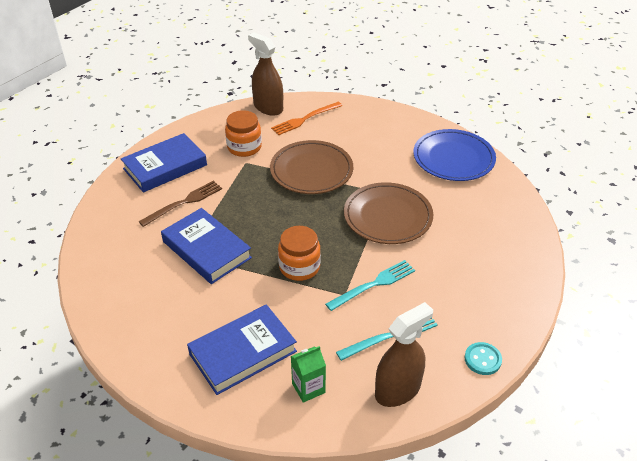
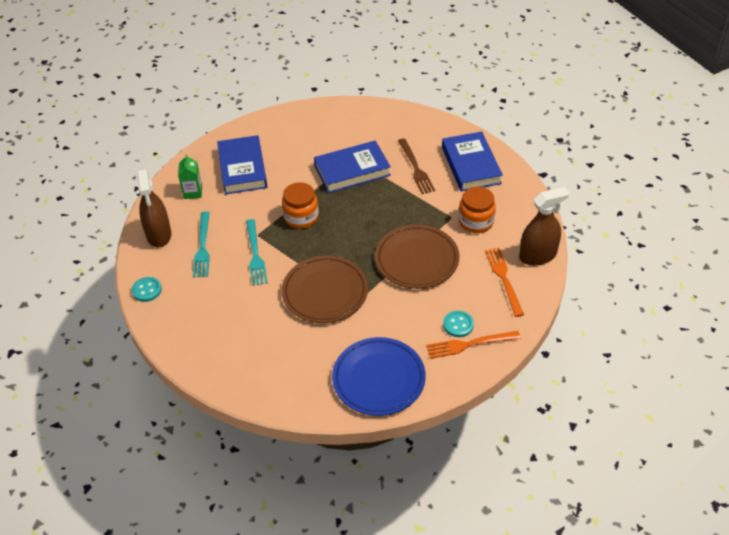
camera: 115 degrees right, 5 degrees up
none -> orange fork [426,331,521,359]
none -> turquoise button [443,311,474,337]

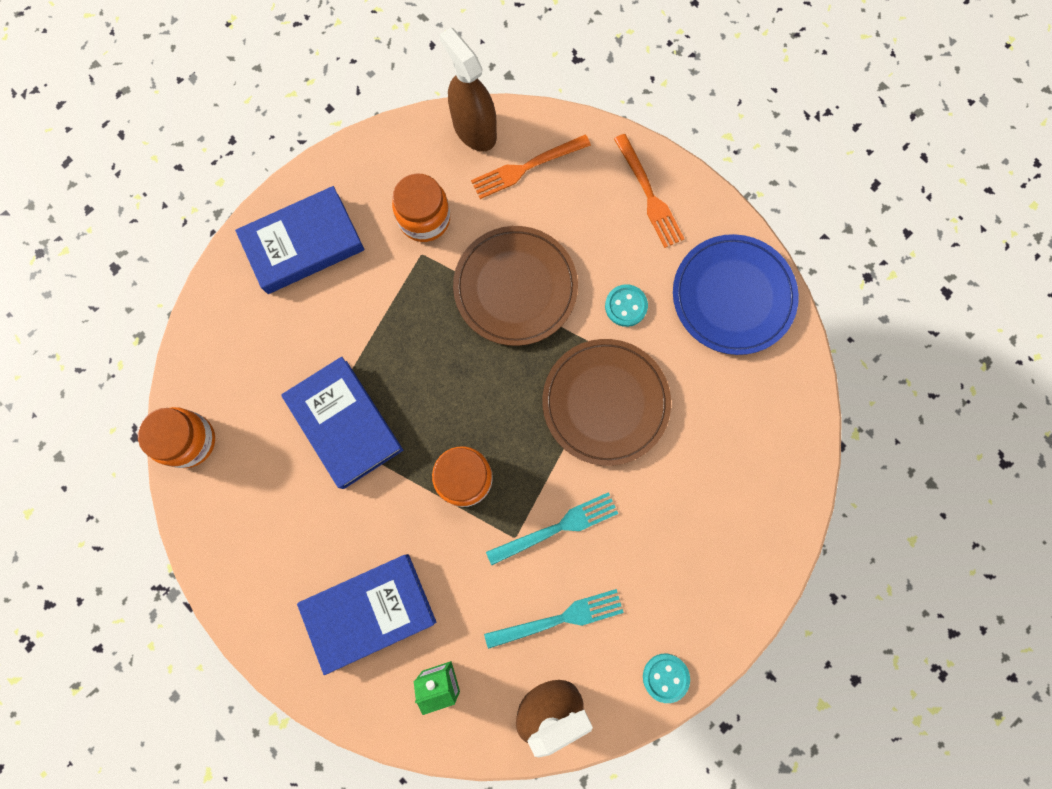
camera: 105 degrees left, 30 degrees up
brown fork [398,138,435,194] -> none
turquoise button [443,311,474,337] -> turquoise button moved to [605,284,648,327]
none -> orange jar [138,407,215,468]

